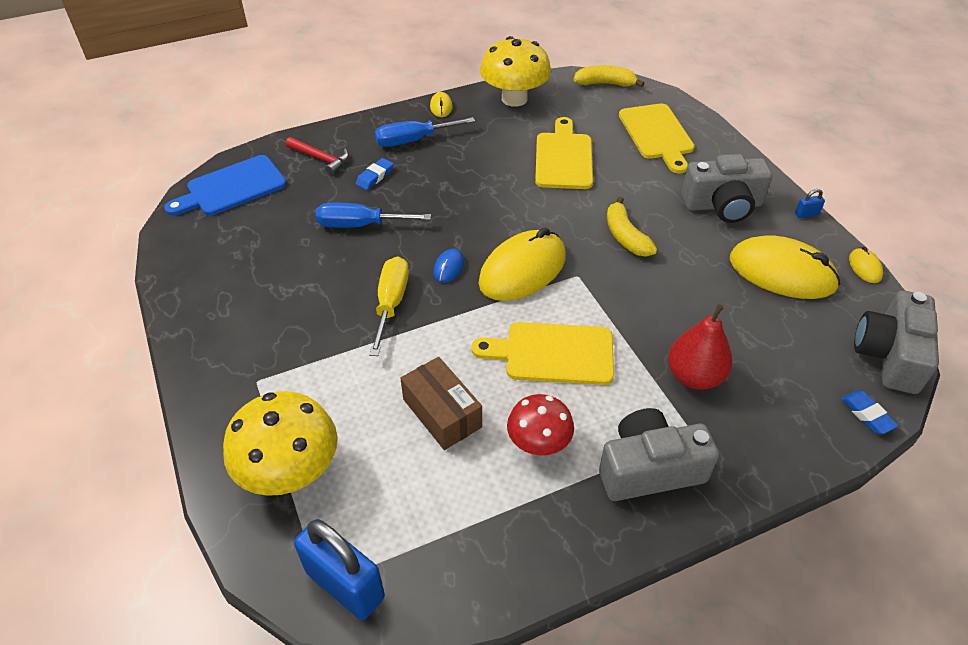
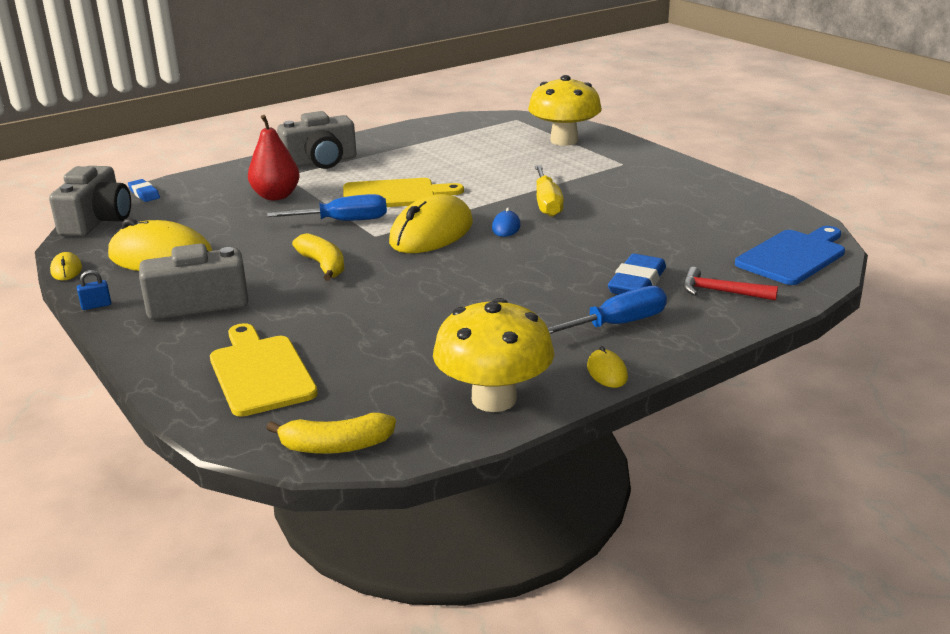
camera: 170 degrees right, 20 degrees down
blue padlock [294,519,385,620] -> none
blue screwdriver [316,203,431,228] -> blue screwdriver moved to [267,194,387,221]
blue eraser [356,158,394,190] -> blue eraser [608,254,666,295], size x1.68
brown box [400,357,482,450] -> none
red mushroom [507,394,574,455] -> none
yellow cutting board [535,117,593,189] -> none

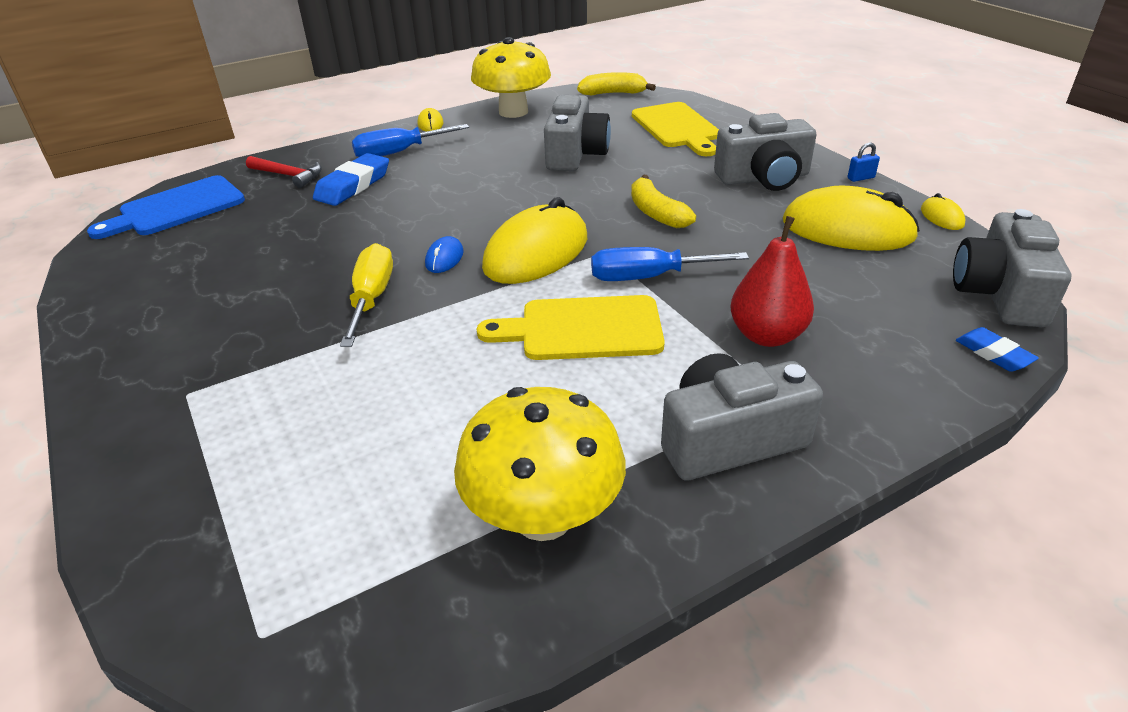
camera: 175 degrees left, 10 degrees up
yellow mushroom [528,75,602,146] -> yellow mushroom moved to [454,387,626,541]
none -> grey camera [544,95,611,171]

